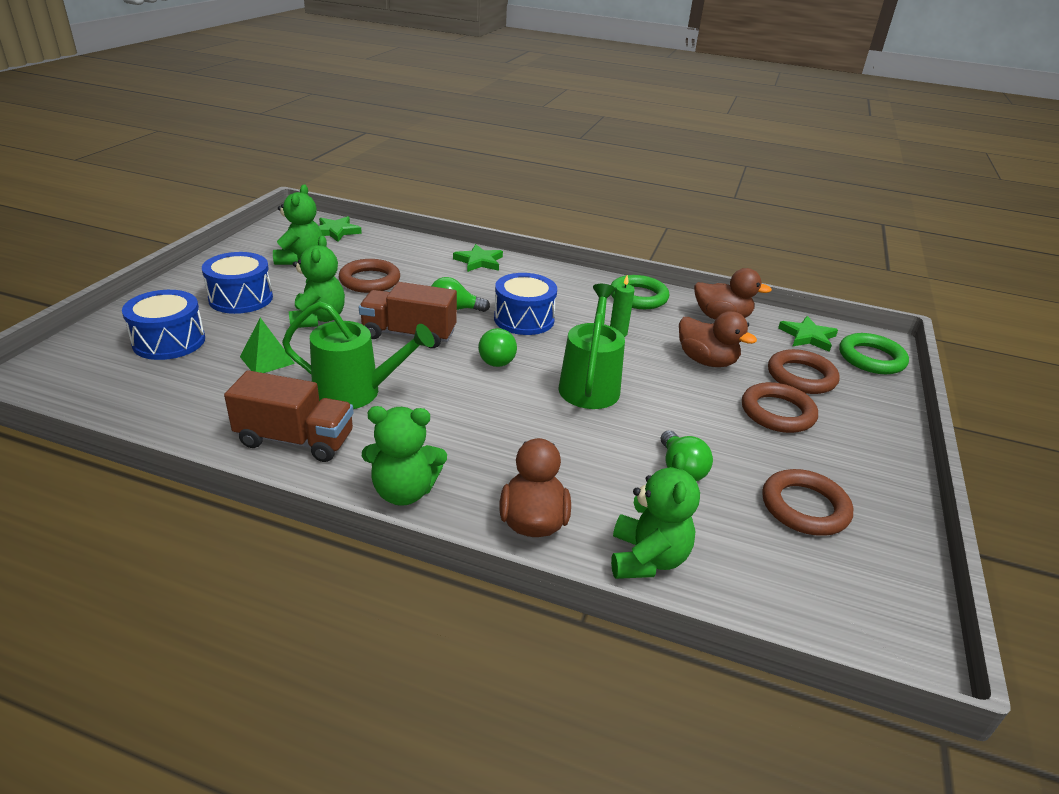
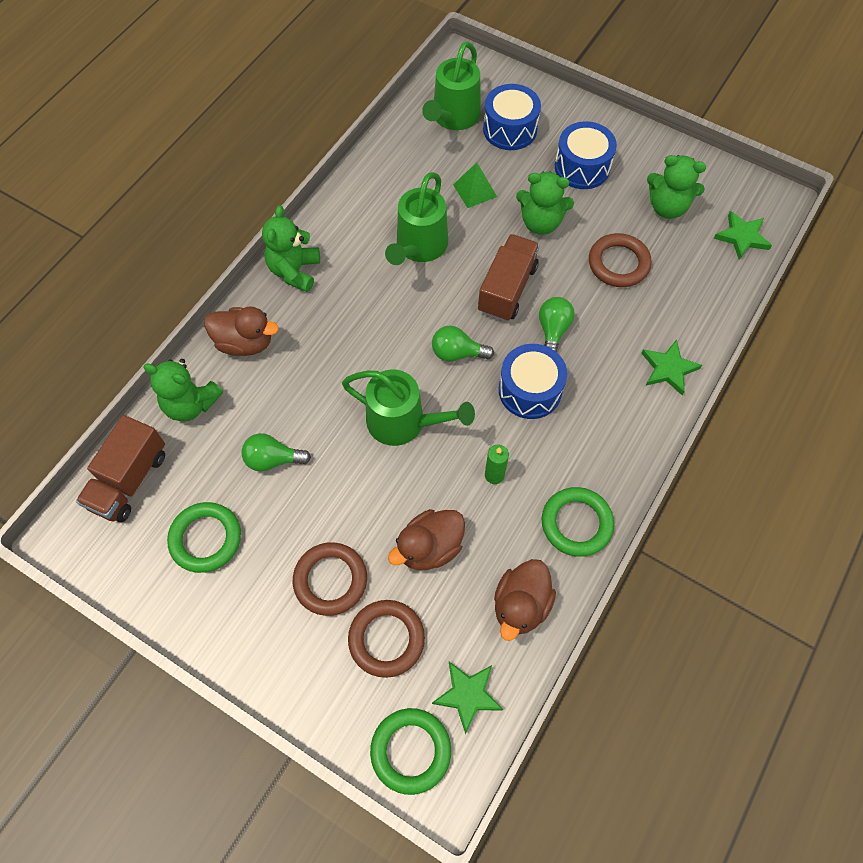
camera: 105 degrees right, 30 degrees up
brown truck [224,370,354,462] -> brown truck moved to [76,415,165,522]
brown ring [762,469,853,536] -> green ring [167,502,241,573]
none -> green watering can [422,41,481,130]

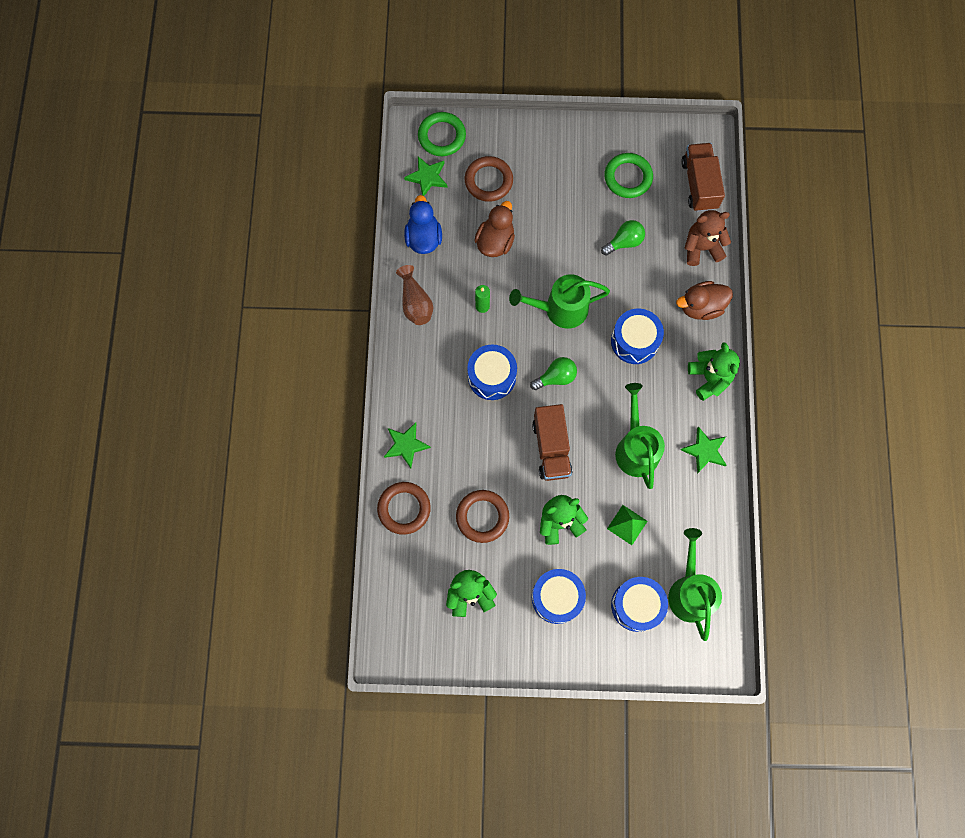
camera: 150 degrees right, 10 degrees up
green teddy bear [143,359,223,422] -> brown teddy bear [685,210,731,266]
brown ring [293,542,367,616] -> brown ring moved to [377,482,431,535]
brown duck [494,559,556,641] -> blue duck [404,195,442,254]
green light bulb [539,297,575,352] -> none
green ring [542,487,614,557] -> brown vase [396,265,433,325]
green star [714,211,772,260] -> green star moved to [681,426,726,474]
none -> blue drum [611,309,664,364]

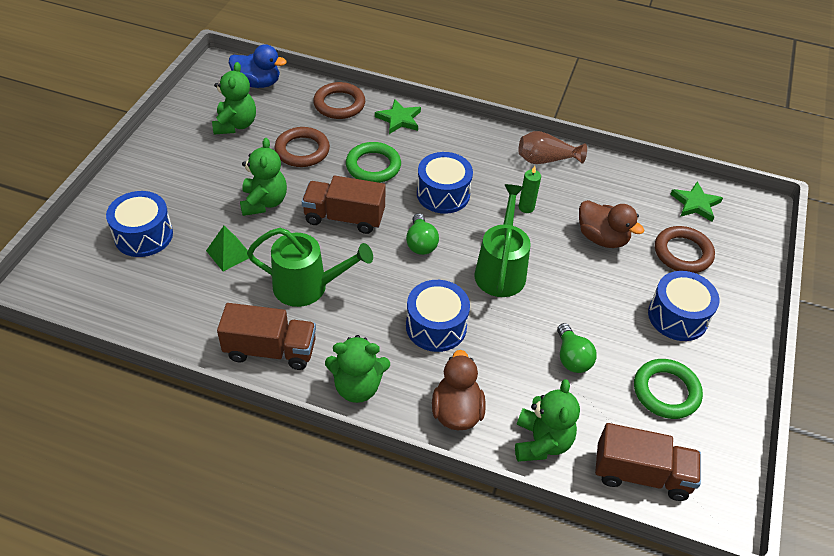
camera: 105 degrees right, 25 degrees down
blue duck [404,195,442,254] -> blue duck moved to [229,44,287,88]
green ring [418,112,466,156] -> green ring moved to [346,142,401,183]
blue drum [532,569,586,624] -> blue drum moved to [648,271,719,341]
green watering can [668,528,722,641] -> none
green star [681,426,726,474] -> brown truck [217,303,316,370]
brown teddy bear [685,210,731,266] -> green teddy bear [515,379,580,462]

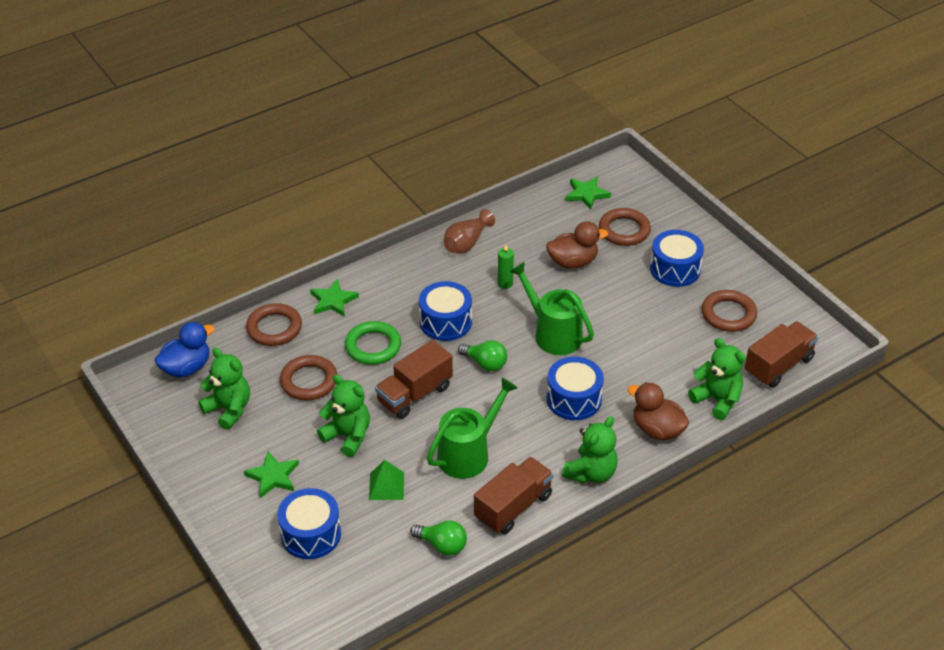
camera: 50 degrees left, 5 degrees down
green light bulb [557,323,597,373] -> green light bulb moved to [410,520,467,556]
green ring [634,359,703,419] -> brown ring [702,290,757,332]
none -> green star [244,451,299,498]

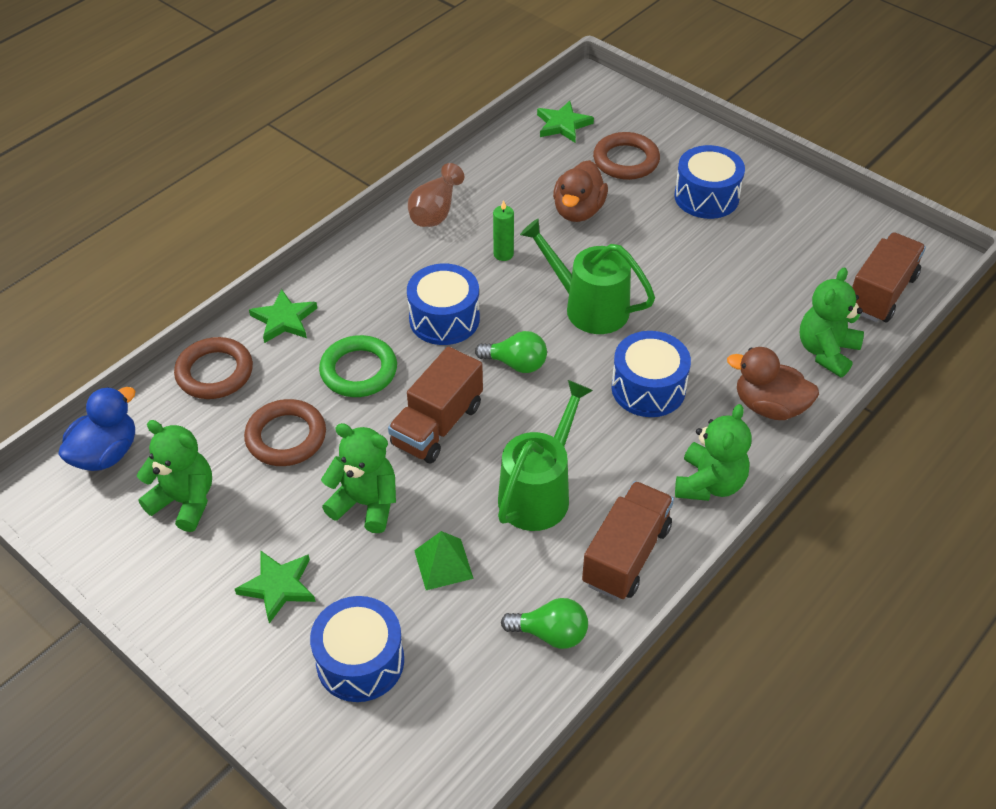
camera: 15 degrees left, 5 degrees up
brown duck [546,221,608,268] -> brown duck turned 135 degrees clockwise [553,160,608,222]
green teddy bear [688,338,746,420] -> green teddy bear turned 90 degrees counterclockwise [800,267,864,377]
brown ring [702,290,757,332] -> none

